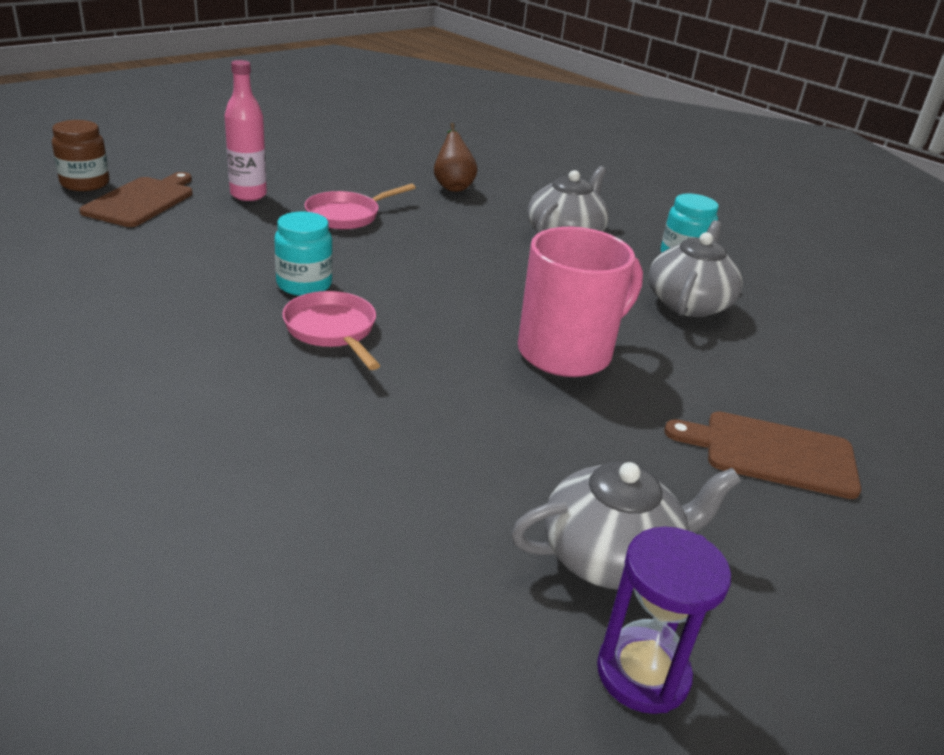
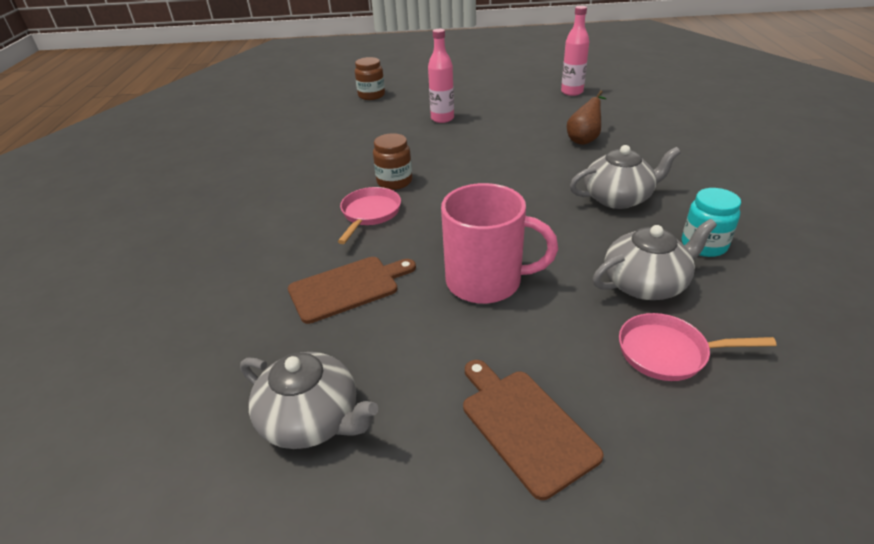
camera: 50 degrees right, 5 degrees up
brown cutting board [79,172,193,227] -> brown cutting board moved to [288,257,416,324]
turquoise jar [274,212,333,296] -> brown jar [373,133,412,190]
pink pan [304,184,416,230] -> pink pan moved to [619,313,776,381]
purple hourglass [597,527,731,714] -> none
none -> pink bottle [561,6,589,96]

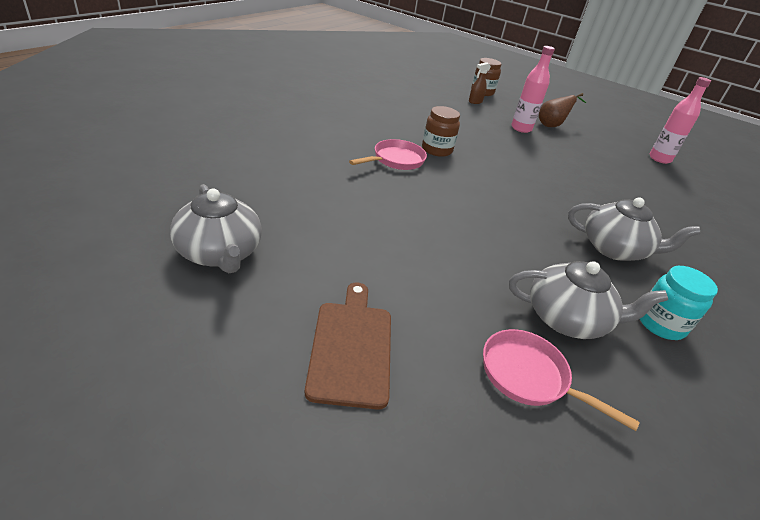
camera: 25 degrees right, 0 degrees up
brown cutting board [288,257,416,324] -> none
pink mug [441,183,558,304] -> none
brown pear [567,90,606,145] -> brown pear moved to [539,93,586,127]
none -> brown spray bottle [469,62,491,104]

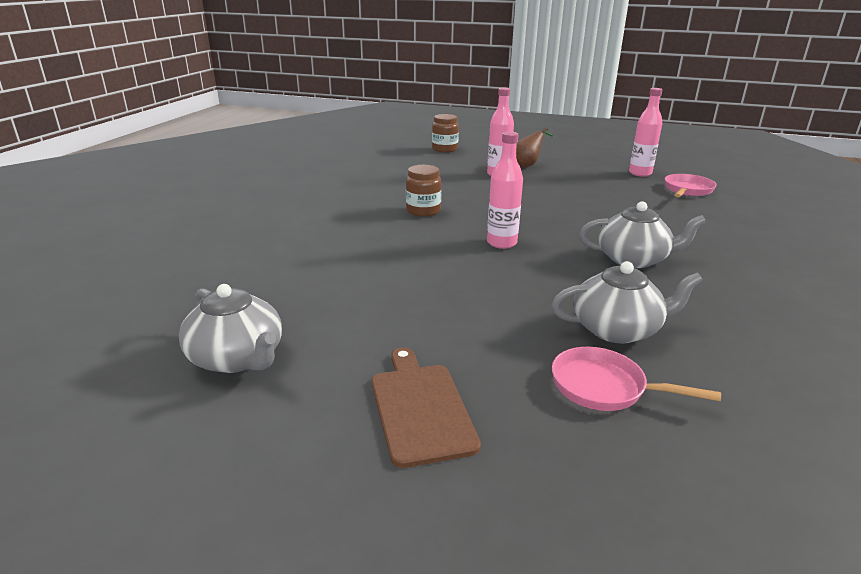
camera: 10 degrees left, 10 degrees down
pink pan [349,139,427,170] -> pink pan moved to [665,174,717,197]
brown spray bottle [469,62,491,104] -> none
turquoise jar [640,266,718,340] -> none
none -> pink bottle [487,131,523,249]

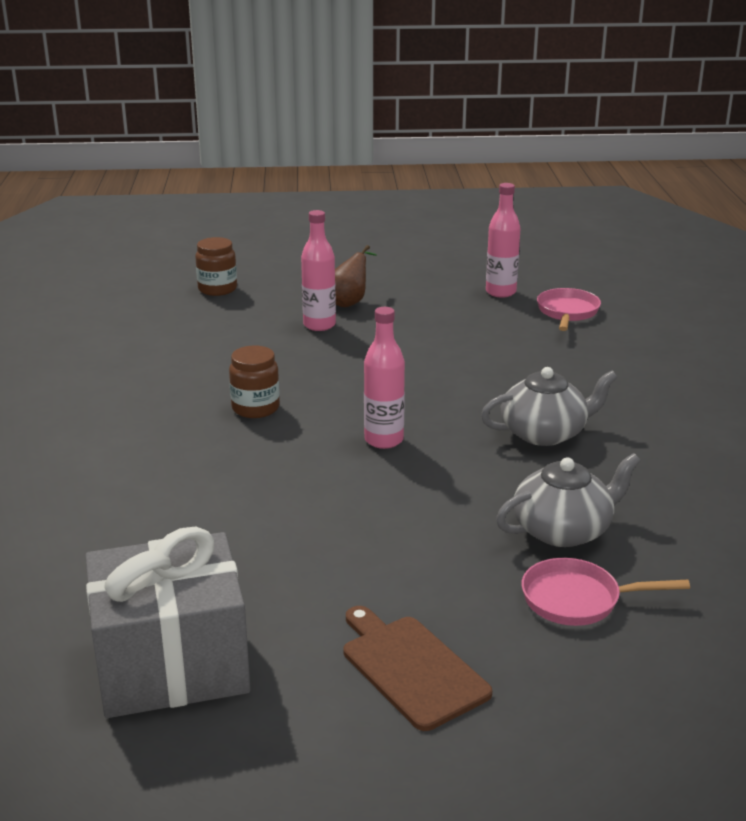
camera: 20 degrees left, 0 degrees up
grey teapot [179,284,282,373] -> grey gift [85,527,251,718]

